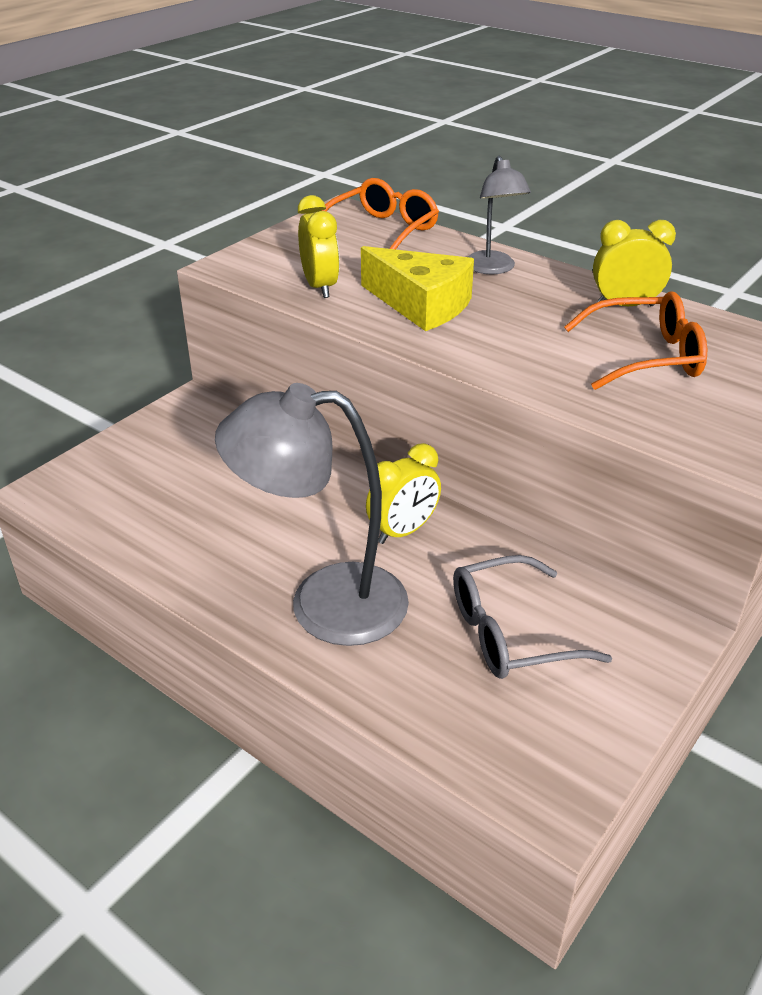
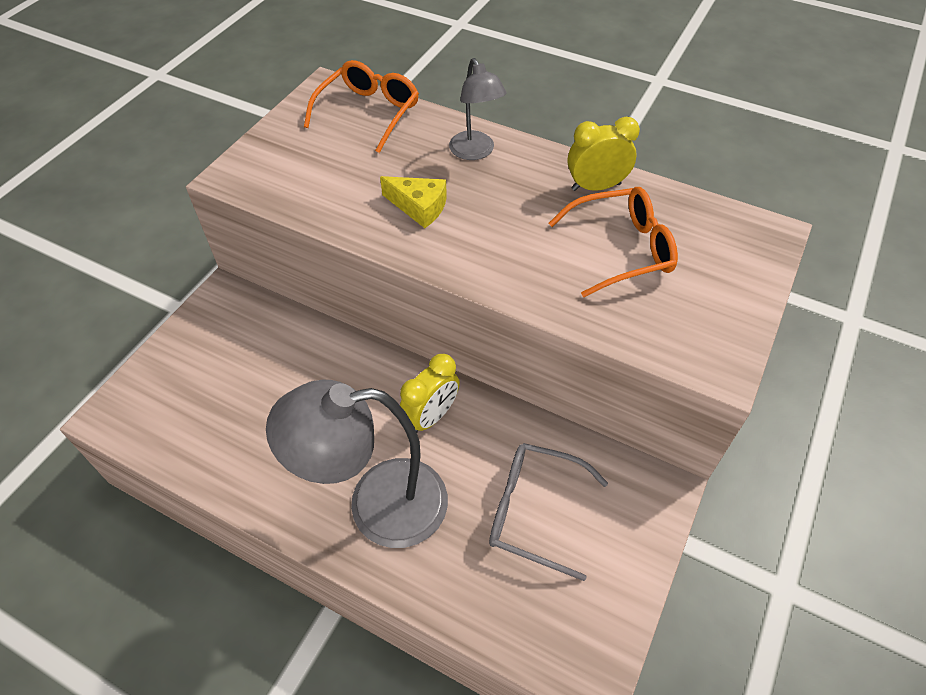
camera: 10 degrees left, 15 degrees up
yellow clock [298,195,340,298] -> none
yellow cheese [361,246,474,331] -> yellow cheese [380,176,447,228], size x0.63
grey glasses [453,555,612,679] -> grey glasses turned 45 degrees clockwise [489,443,608,581]

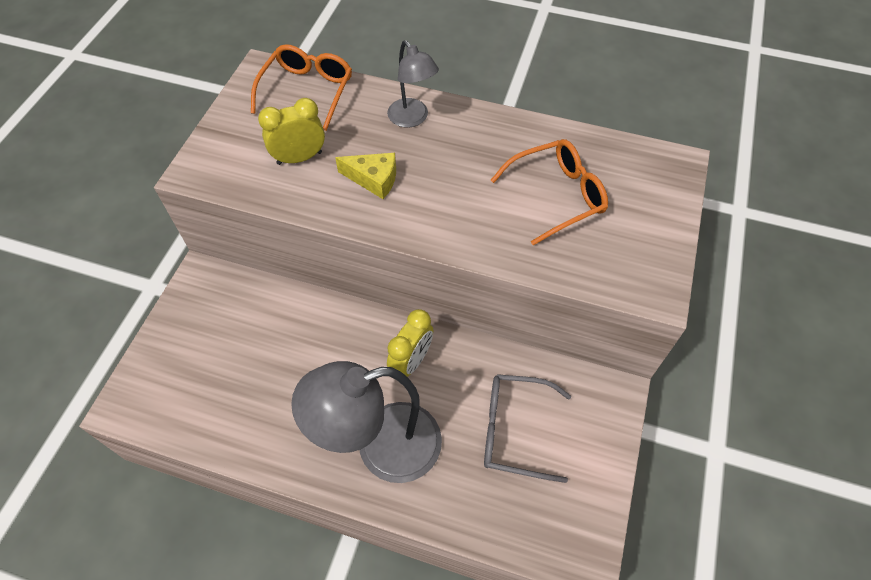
camera: 10 degrees left, 5 degrees up
yellow clock [568,117,640,191] -> yellow clock moved to [258,98,325,165]

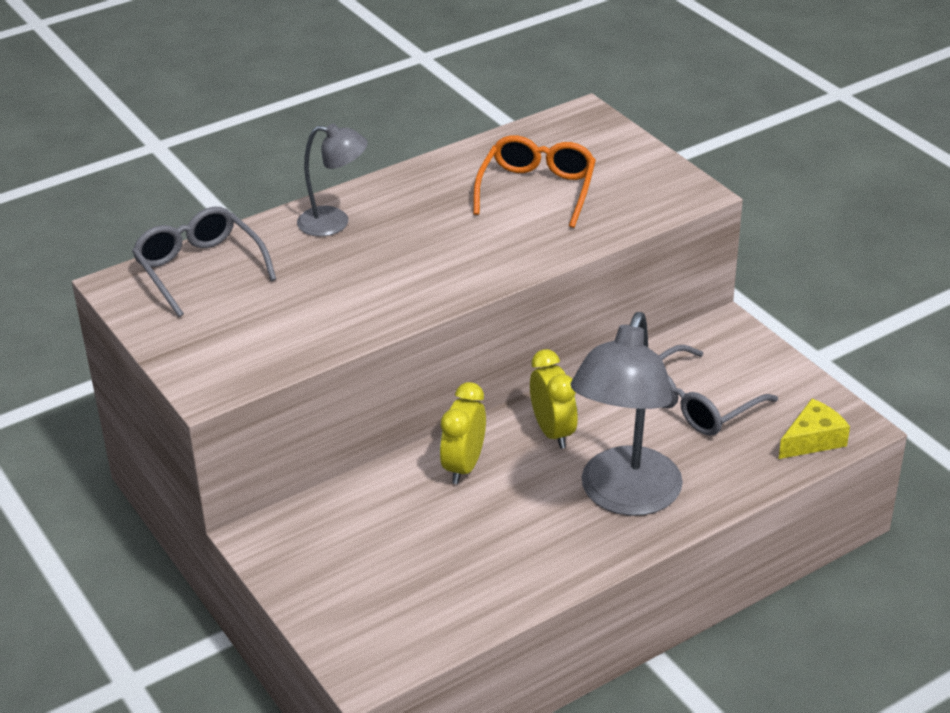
camera: 50 degrees left, 20 degrees down
orange glasses [251,44,352,131] -> grey glasses [132,207,276,317]
yellow clock [258,98,325,165] -> yellow clock moved to [440,382,486,484]
yellow cheese [335,153,396,199] -> yellow cheese moved to [779,399,850,459]

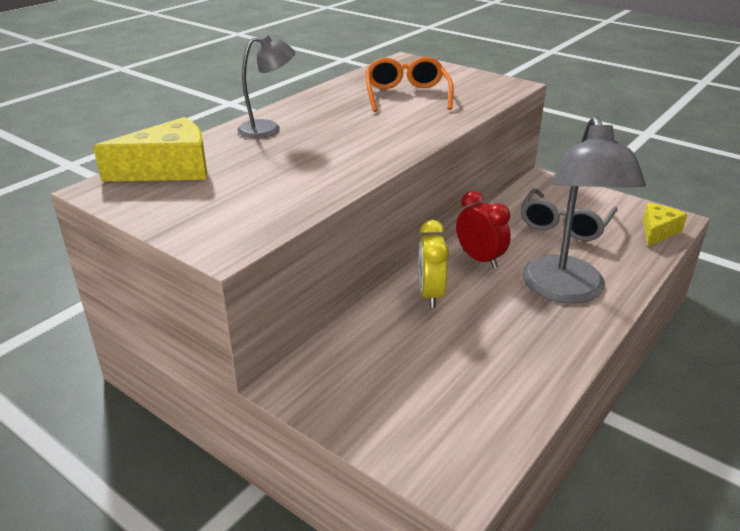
camera: 20 degrees left, 5 degrees down
grey glasses [132,207,276,317] -> yellow cheese [93,117,207,181]
yellow clock [530,349,578,449] -> red clock [456,191,511,268]

